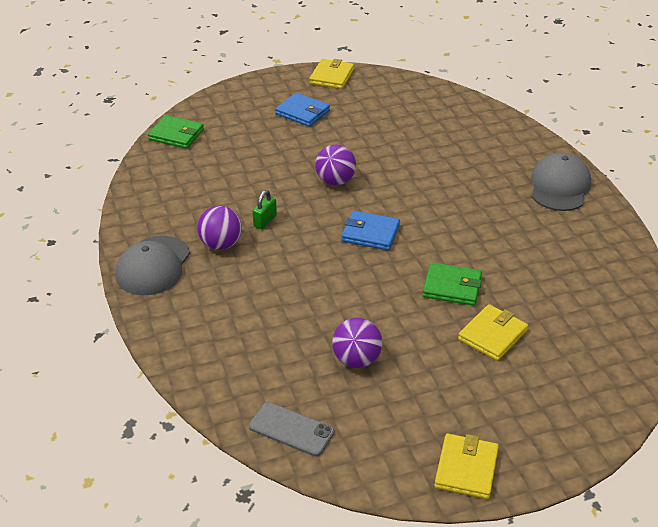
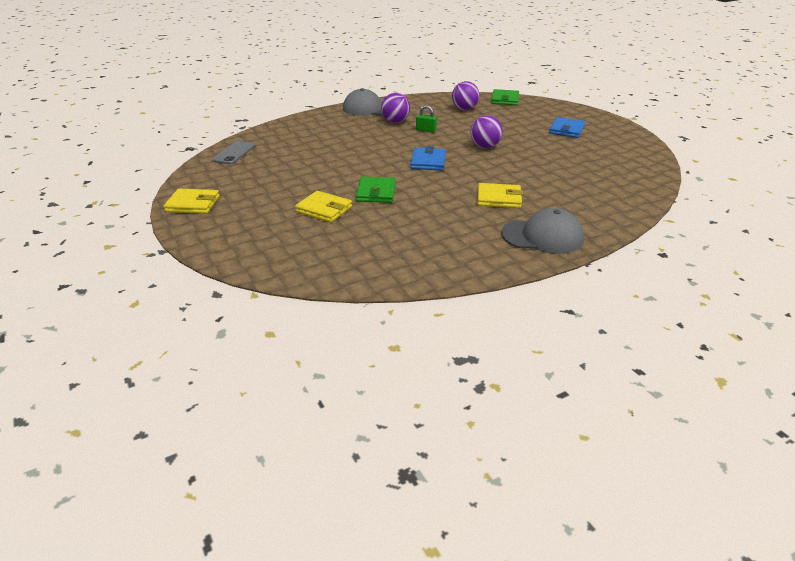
camera: 80 degrees right, 5 degrees down
yellow wallet [309,59,354,89] -> yellow wallet moved to [477,183,523,208]
purple ball [332,318,382,368] -> purple ball moved to [452,81,480,110]

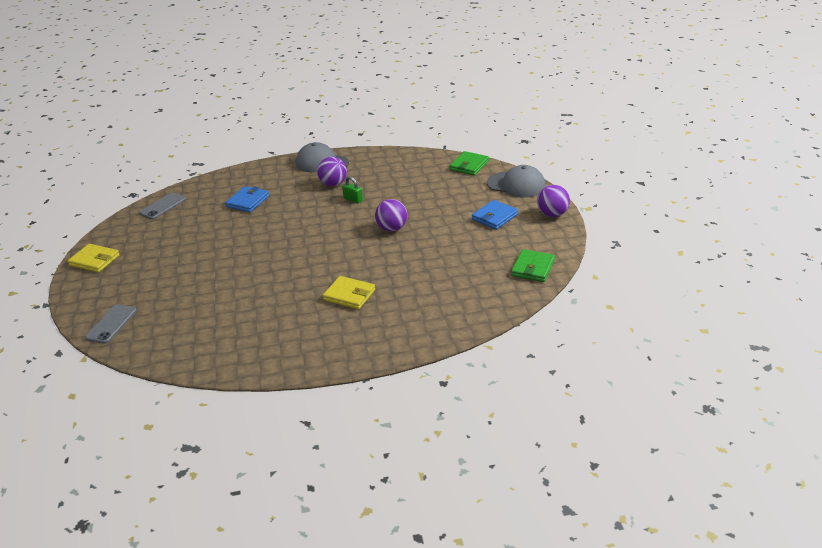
camera: 20 degrees right, 0 degrees up
yellow wallet [295,191,352,222] -> none
green wallet [356,177,396,203] -> green wallet moved to [511,249,555,282]
blue wallet [410,146,446,170] -> blue wallet moved to [225,186,269,212]
purple ball [452,81,480,110] -> purple ball moved to [537,185,570,217]
grey cap [501,208,584,254] -> grey cap moved to [487,165,546,198]
none -> grey phone [85,304,137,344]

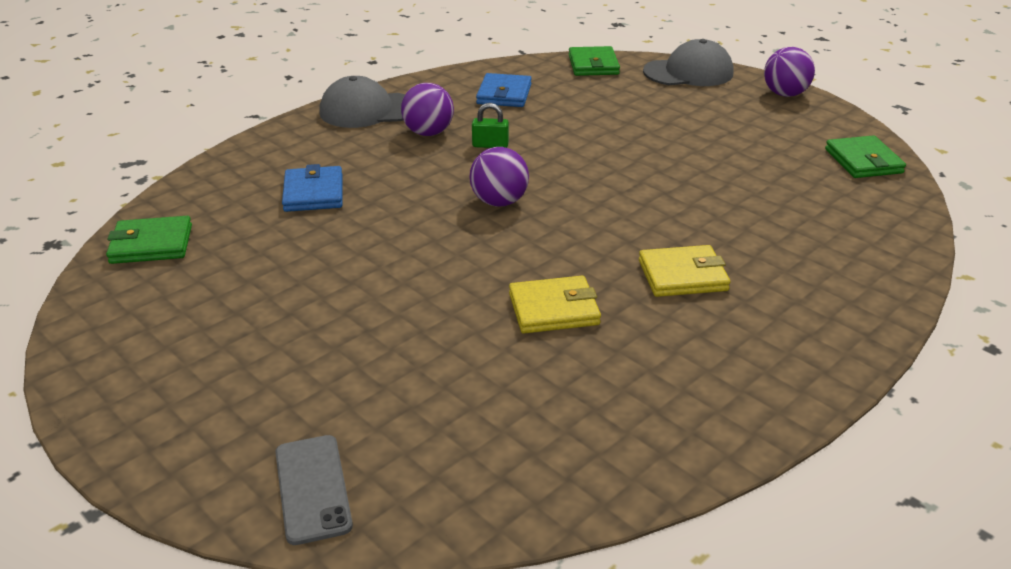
camera: 35 degrees left, 0 degrees up
yellow wallet [68,244,120,273] -> yellow wallet moved to [509,276,601,334]
grey phone [139,192,186,219] -> green wallet [106,216,192,264]
purple ball [375,199,407,232] -> purple ball moved to [470,147,529,206]
blue wallet [472,200,518,230] -> blue wallet moved to [476,73,532,107]

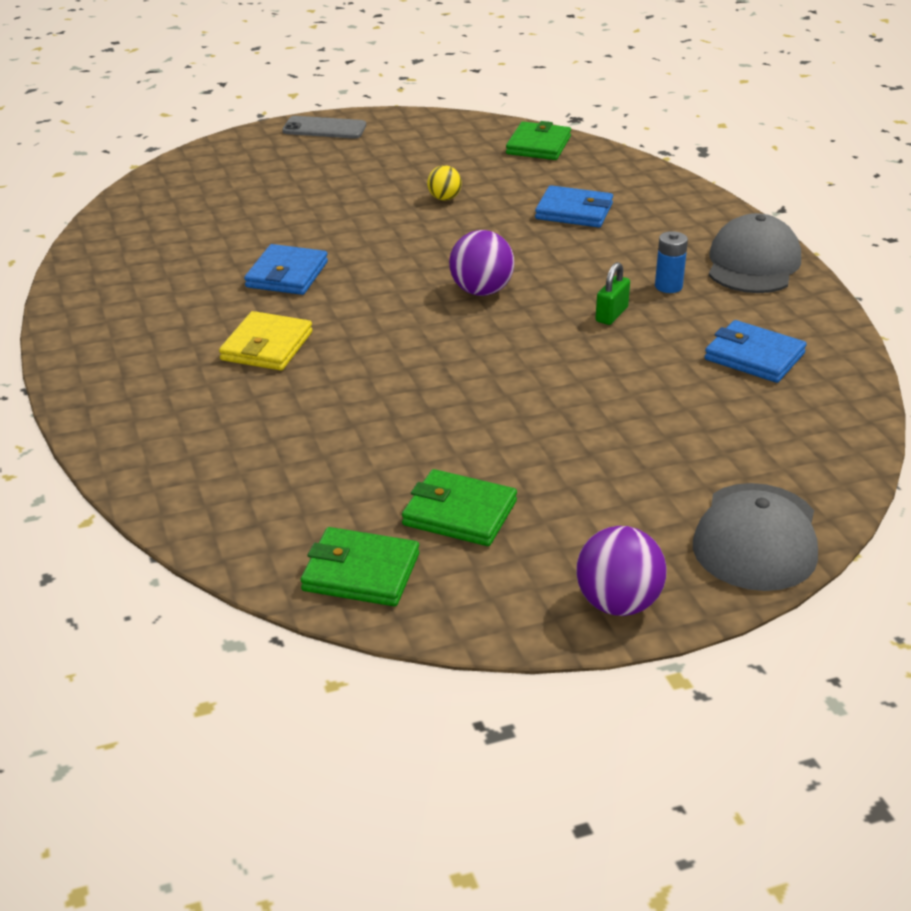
camera: 115 degrees right, 0 degrees up
grey phone [275,435,353,545] -> grey phone moved to [282,116,366,139]
purple ball [401,83,454,136] -> blue battery [655,231,688,293]
yellow wallet [509,276,601,334] -> blue wallet [244,244,328,295]
green wallet [569,46,620,76] -> green wallet moved to [402,469,517,546]
none -> yellow ball [427,165,462,200]

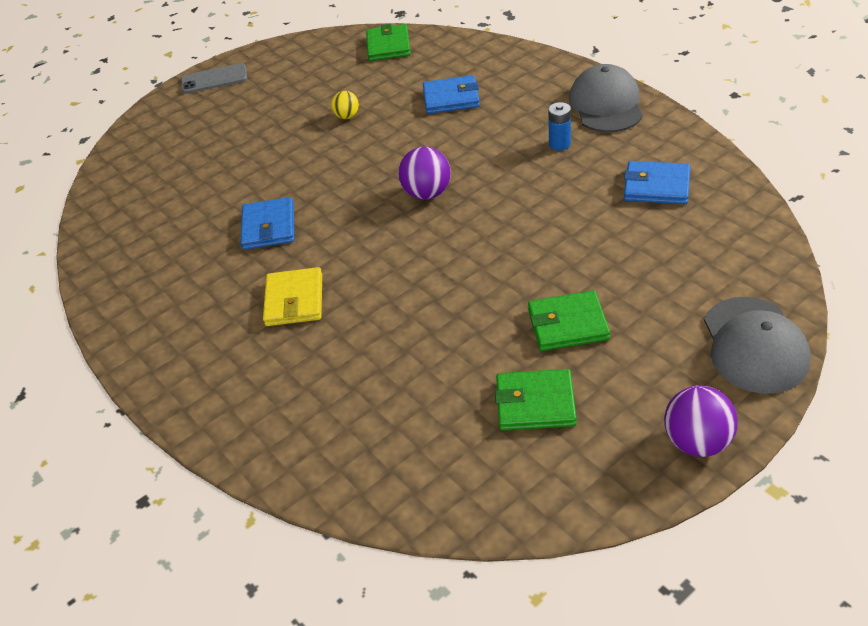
camera: 15 degrees left, 10 degrees up
green wallet [301,527,419,606] -> green wallet moved to [528,290,610,351]
green padlock [595,262,630,325] -> none

